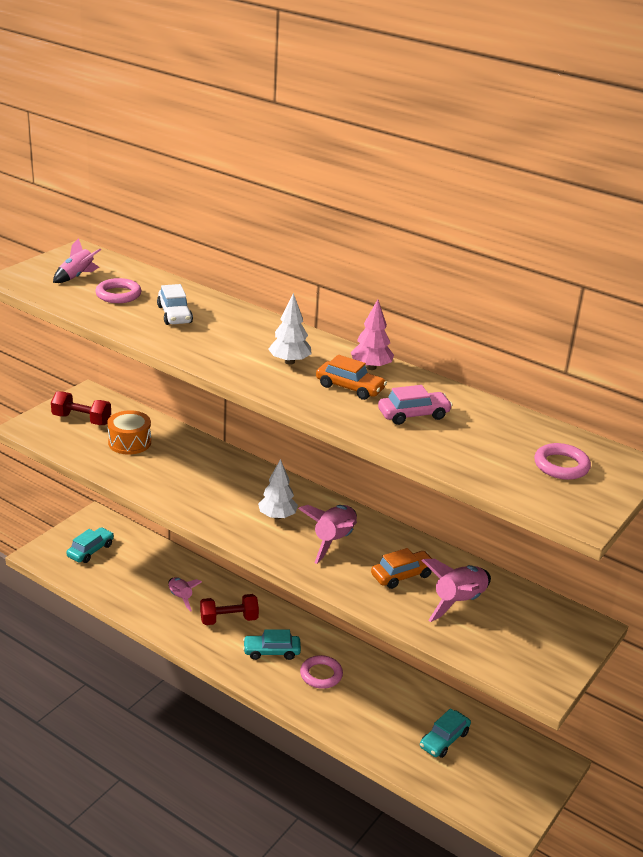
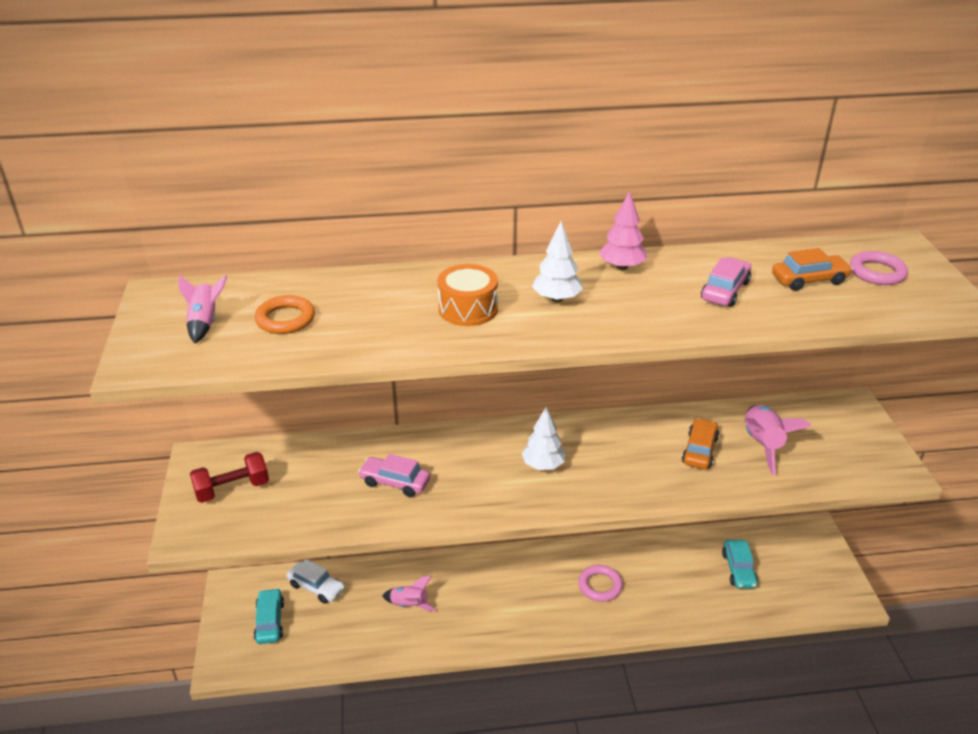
camera: 40 degrees left, 5 degrees up
pink ring [95,278,142,303] -> orange ring [255,295,315,334]
orange drum [107,410,151,455] -> orange drum moved to [438,264,498,326]
white car [157,284,193,325] -> white car moved to [287,559,345,604]
red dumbbell [200,594,259,625] -> none
turquoise car [243,629,301,660] -> none
pink rocket [298,505,357,564] -> none
orange car [316,355,387,400] -> orange car moved to [772,248,853,291]
none -> pink car [358,454,430,497]

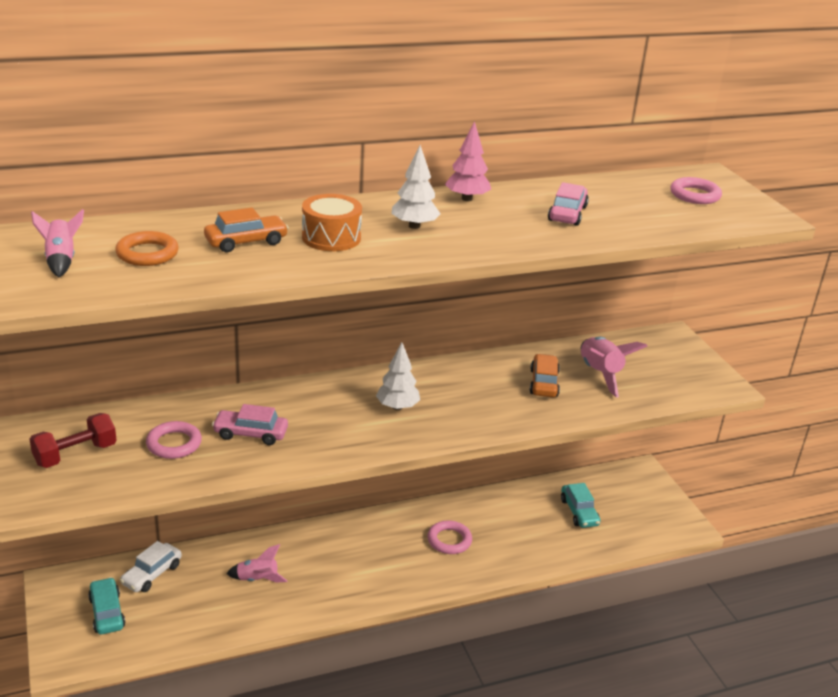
camera: 15 degrees left, 5 degrees down
white car [287,559,345,604] -> white car turned 105 degrees clockwise [120,541,182,592]
orange car [772,248,853,291] -> orange car moved to [204,208,289,252]
none -> pink ring [146,421,202,459]

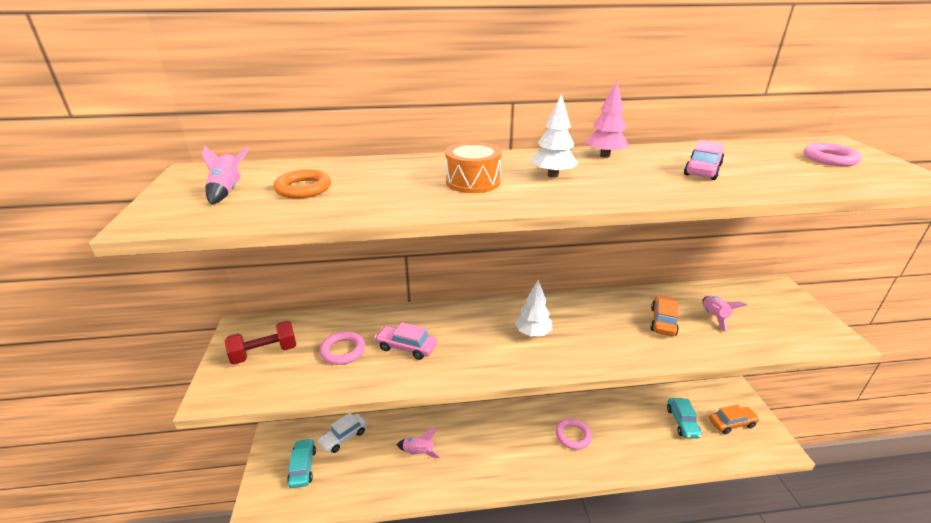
camera: 15 degrees right, 0 degrees up
orange car [204,208,289,252] -> orange car moved to [709,404,760,434]
pink rocket [581,337,648,397] -> pink rocket [703,296,747,332], size x0.65

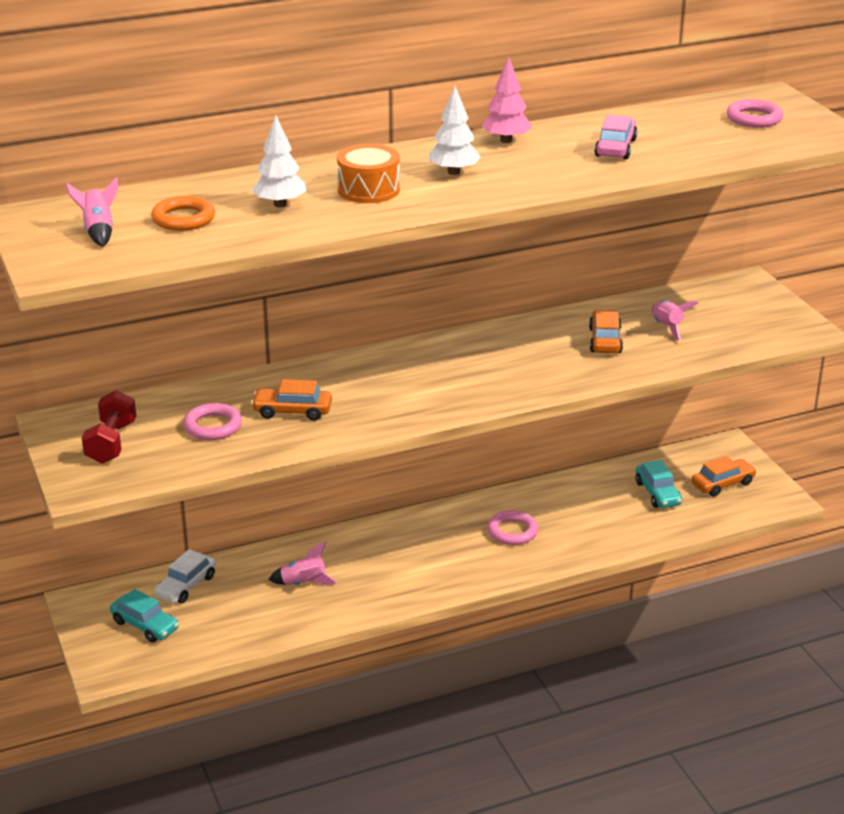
camera: 15 degrees left, 0 degrees up
red dumbbell [225,321,296,365] -> red dumbbell turned 45 degrees counterclockwise [81,390,136,464]
turquoise car [287,438,316,488] -> turquoise car turned 150 degrees clockwise [110,589,179,642]
pink car [374,322,437,360] -> orange car [251,379,332,421]
white tree [515,280,552,336] -> white tree moved to [252,115,306,207]

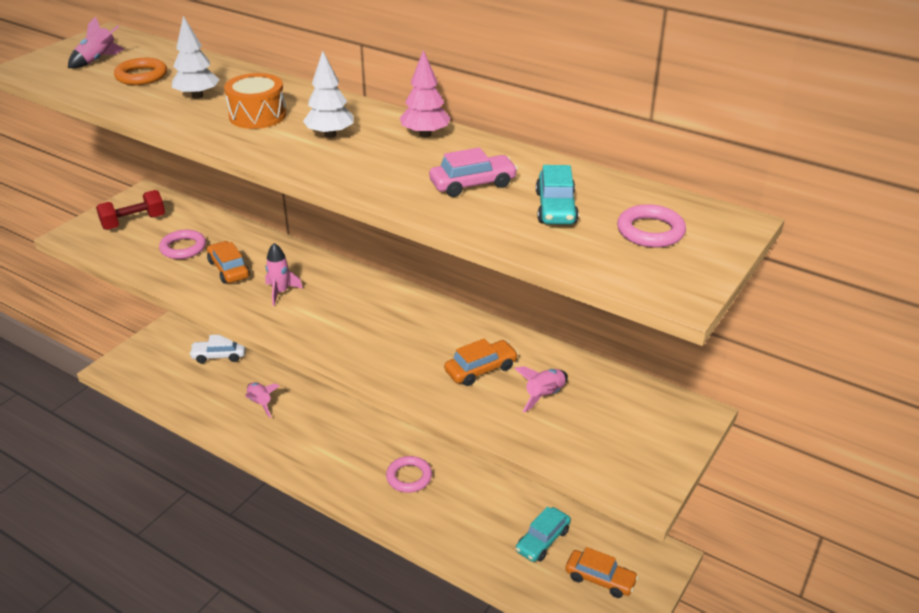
camera: 55 degrees right, 5 degrees up
turquoise car [110,589,179,642] -> turquoise car moved to [536,165,579,225]
none -> pink rocket [265,243,303,306]

